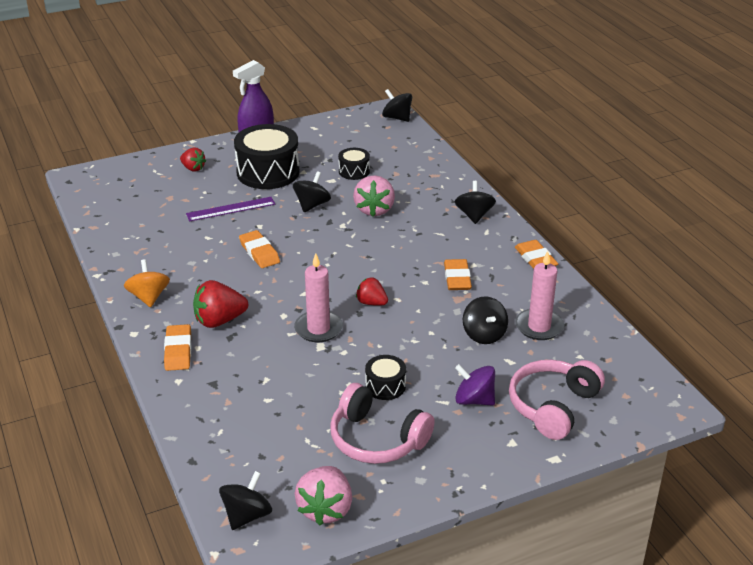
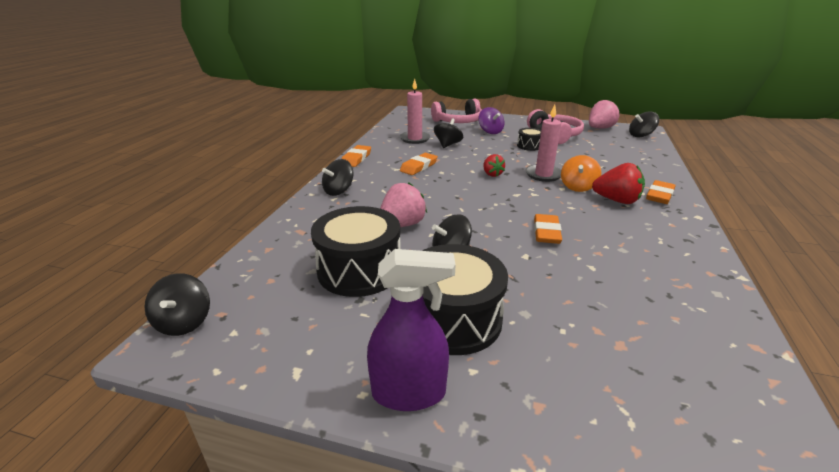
camera: 140 degrees left, 5 degrees down
orange spinning top [124,259,170,307] -> orange spinning top moved to [561,155,602,192]
red strawberry [180,147,206,172] -> none
purple ruler [186,197,275,221] -> none
black drum [338,148,370,180] -> black drum [311,206,401,297], size x2.01

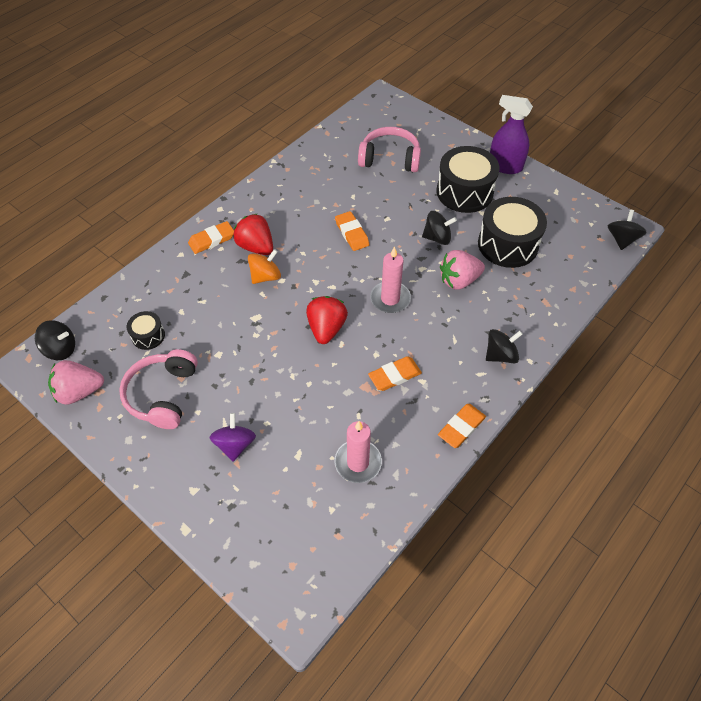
camera: 155 degrees left, 25 degrees up
pink headphones [431,99,482,123] -> pink headphones moved to [358,127,421,172]
black spinning top [434,119,463,148] -> none
red strawberry [483,154,505,177] -> red strawberry [306,296,348,344], size x1.62
black drum [517,128,541,151] -> black drum moved to [127,311,165,350]
pink candle [525,105,561,182] -> pink candle moved to [370,246,411,313]
orange eraser [534,214,562,244] -> orange eraser turned 60 degrees counterclockwise [335,211,369,251]

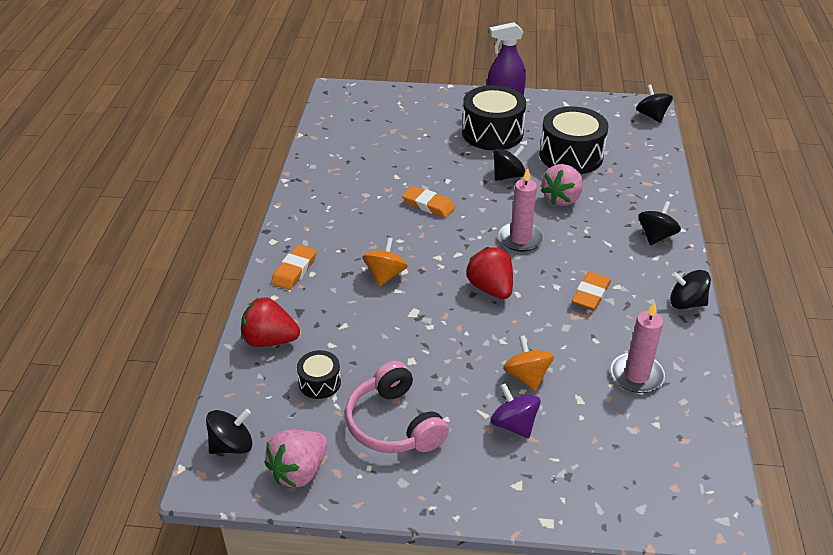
camera: 35 degrees left, 15 degrees down
red strawberry [233,213,273,255] -> red strawberry moved to [241,298,300,347]
pink headphones [358,127,421,172] -> none
orange eraser [438,404,486,448] -> black spinning top [670,270,711,309]
none -> orange spinning top [503,335,554,391]

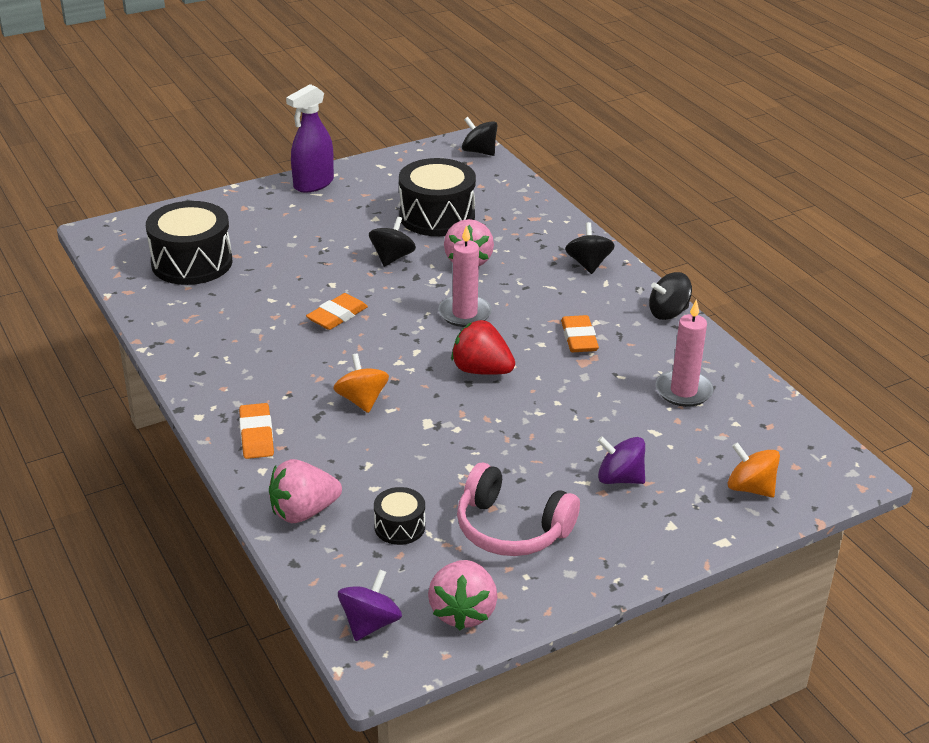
camera: 35 degrees left, 5 degrees down
black spinning top [206,409,252,454] -> purple spinning top [338,569,402,641]
red strawberry [241,298,300,347] -> pink strawberry [269,459,342,523]
orange eraser [402,186,455,218] -> orange eraser turned 45 degrees counterclockwise [306,293,368,330]
black drum [462,85,526,150] -> black drum moved to [146,201,232,285]
orange spinning top [503,335,554,391] -> orange spinning top moved to [728,442,780,498]

